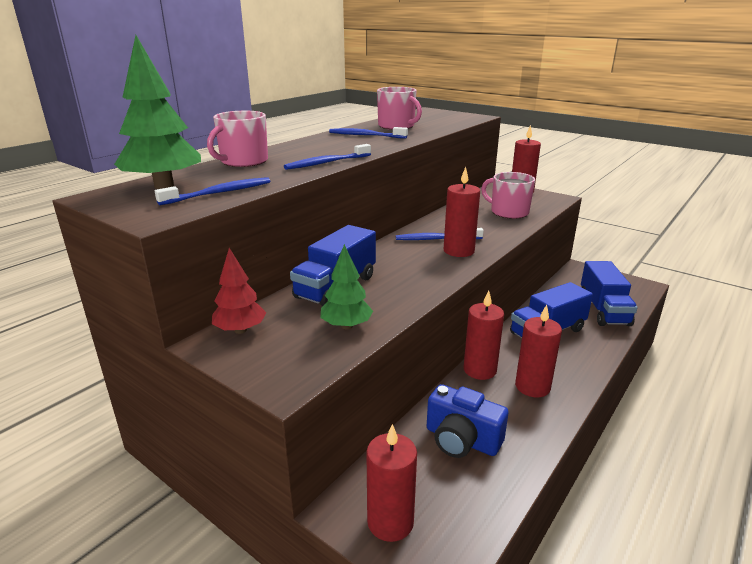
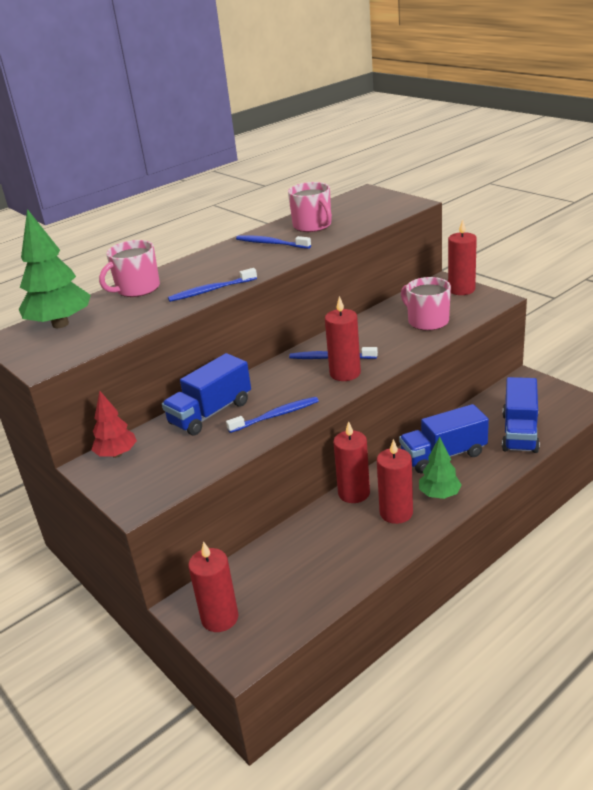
camera: 15 degrees right, 5 degrees up
blue toothbrush [155,177,270,205] -> blue toothbrush moved to [226,397,319,433]
green tree [321,244,373,329] -> green tree moved to [419,436,462,499]
blue camera [427,384,508,458] -> none

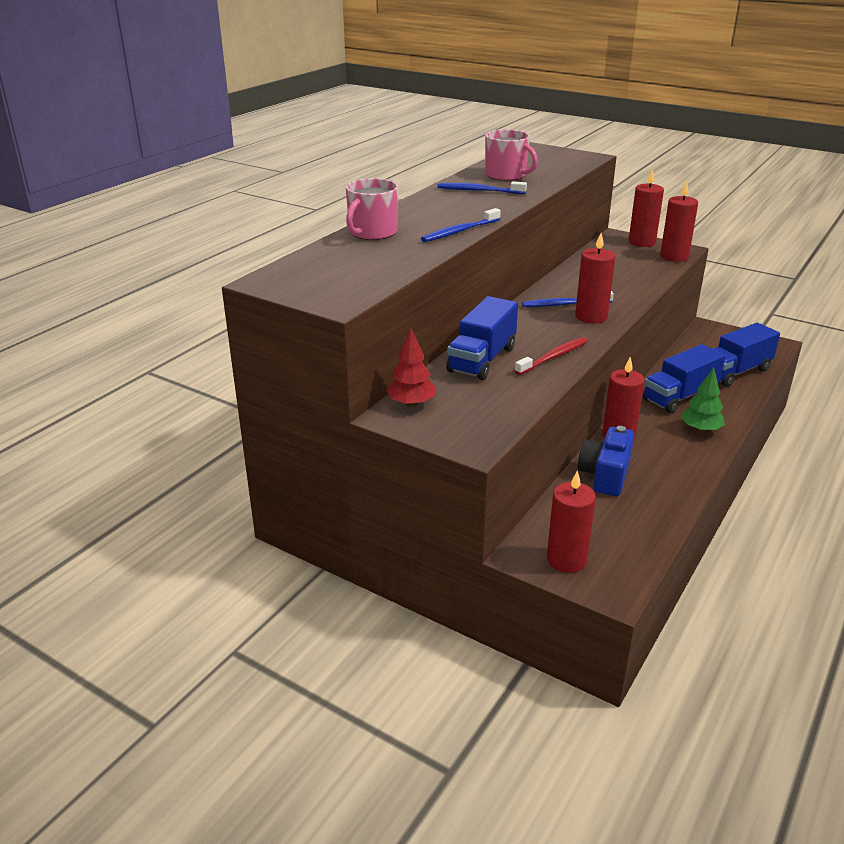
camera: 20 degrees left, 0 degrees up
green tree [19,209,91,328] -> none
blue toothbrush [226,397,319,433] -> red toothbrush [515,337,588,375]
red candle [377,439,413,524] -> red candle moved to [660,181,698,262]
pink mug [401,277,451,331] -> none
blue truck [502,377,540,453] -> blue truck turned 60 degrees clockwise [712,323,780,387]
none -> blue camera [578,426,634,496]

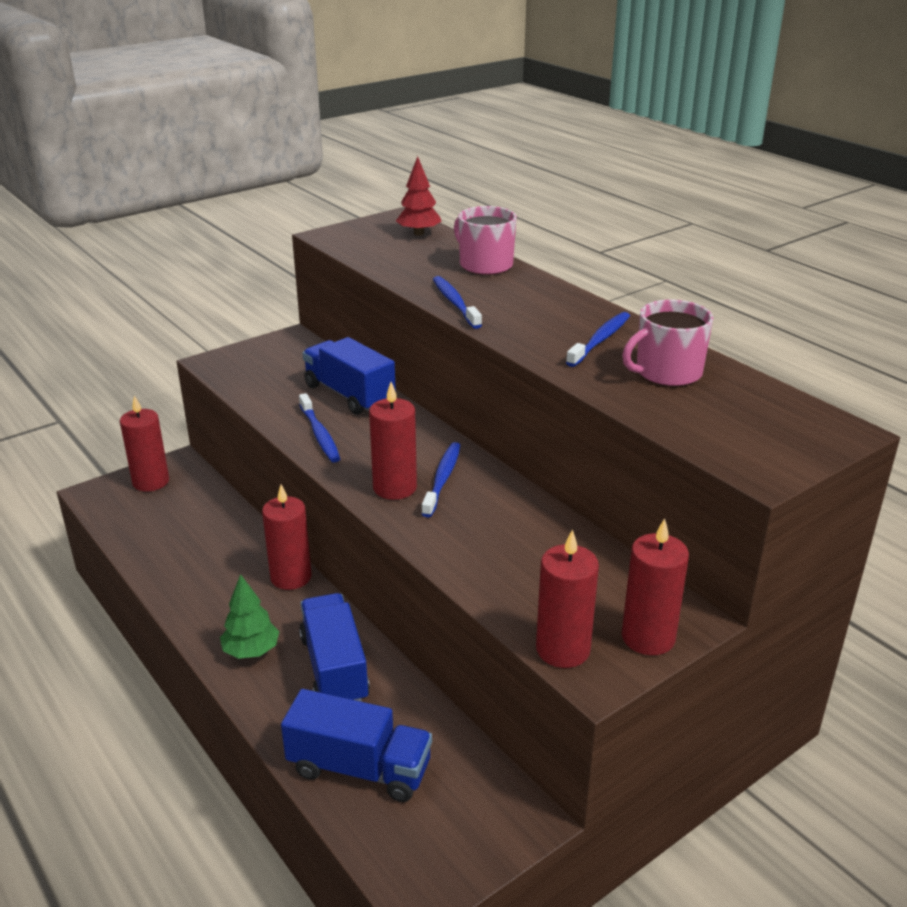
camera: 110 degrees right, 0 degrees up
red tree [386,329,436,407] -> red tree moved to [396,156,442,236]
red toothbrush [515,337,588,375] -> blue toothbrush [299,393,340,463]
blue camera [578,426,634,496] -> none
blue truck [712,323,780,387] -> blue truck turned 120 degrees clockwise [281,689,432,802]

